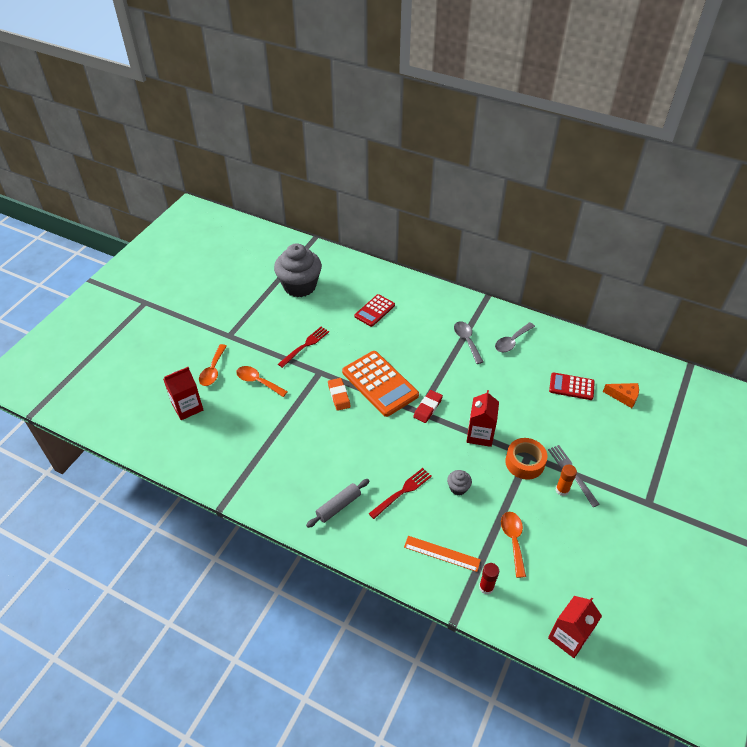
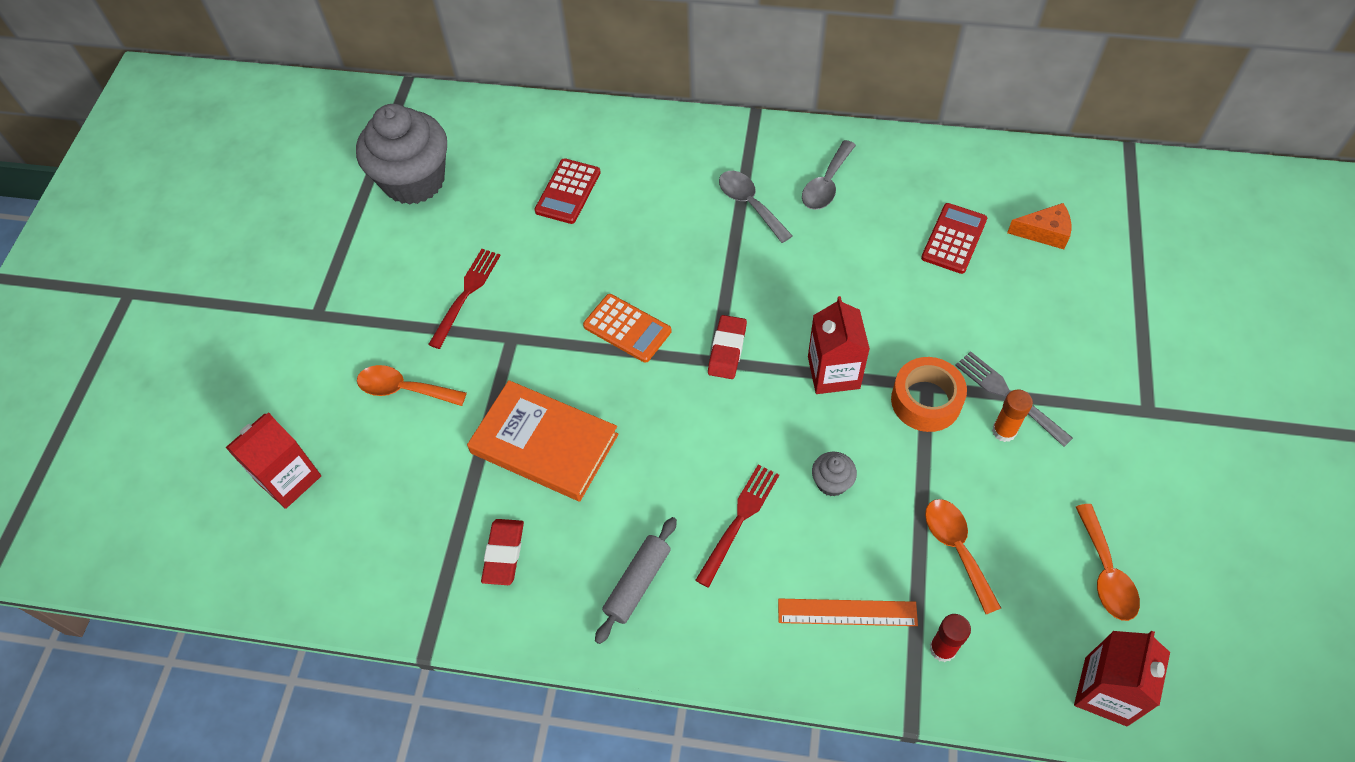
camera: 15 degrees left, 10 degrees up
orange spoon [199,344,227,386] -> orange spoon moved to [1076,504,1140,621]
orange eraser [328,378,351,411] -> none
orange calculator [342,351,419,417] -> orange calculator [583,294,671,363], size x0.58
red calculator [549,372,595,400] -> red calculator turned 120 degrees clockwise [921,203,987,274]
none -> orange book [467,380,618,501]
none -> red eraser [481,519,524,585]

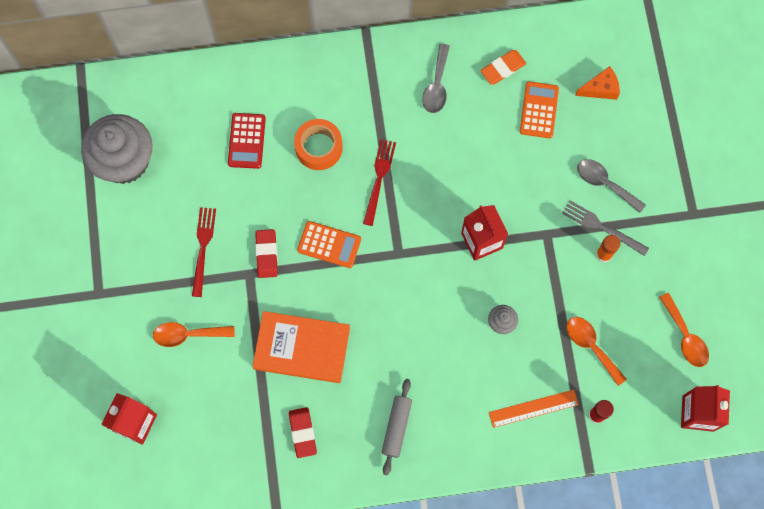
camera: 20 degrees left, 15 degrees up
red fork [695,464,779,588] -> red fork moved to [363,139,396,226]
red eraser [708,315,747,379] -> red eraser moved to [255,229,278,278]
grey spoon [719,171,793,243] -> grey spoon moved to [577,159,646,213]
orange tape [891,357,967,432] -> orange tape moved to [294,119,343,170]
red calculator [921,203,987,274] -> orange calculator [520,81,559,138]
none -> orange eraser [480,50,526,85]

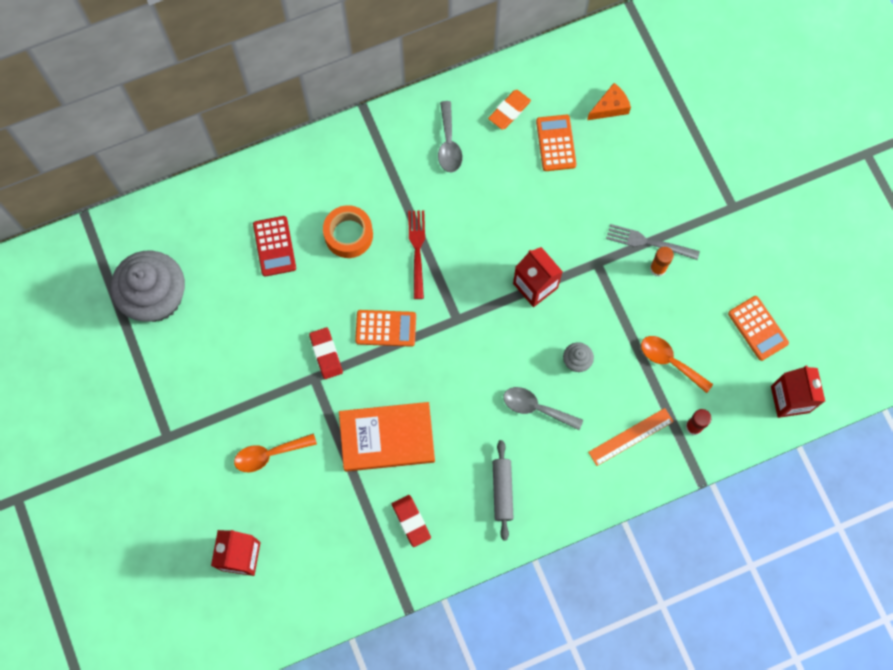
camera: 15 degrees left, 0 degrees up
red fork [192,207,216,297] -> none
grey spoon [577,159,646,213] -> grey spoon moved to [503,387,583,430]
orange spoon [659,293,709,367] -> orange calculator [728,296,789,361]

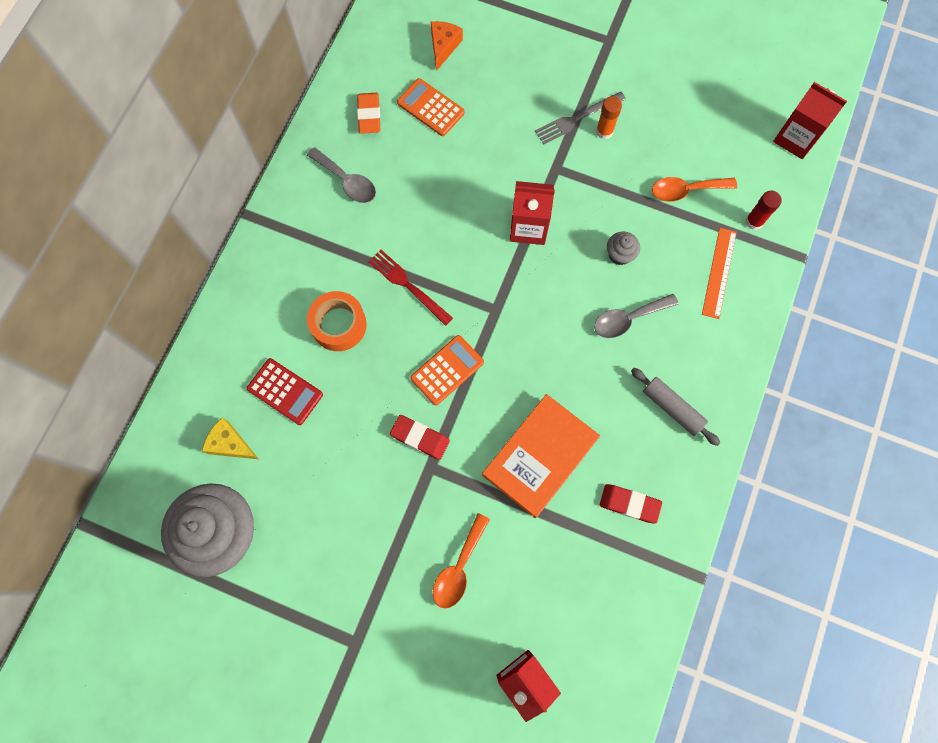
camera: 45 degrees left, 0 degrees up
orange calculator [728,296,789,361] -> none
none -> yellow cheese [202,417,259,459]

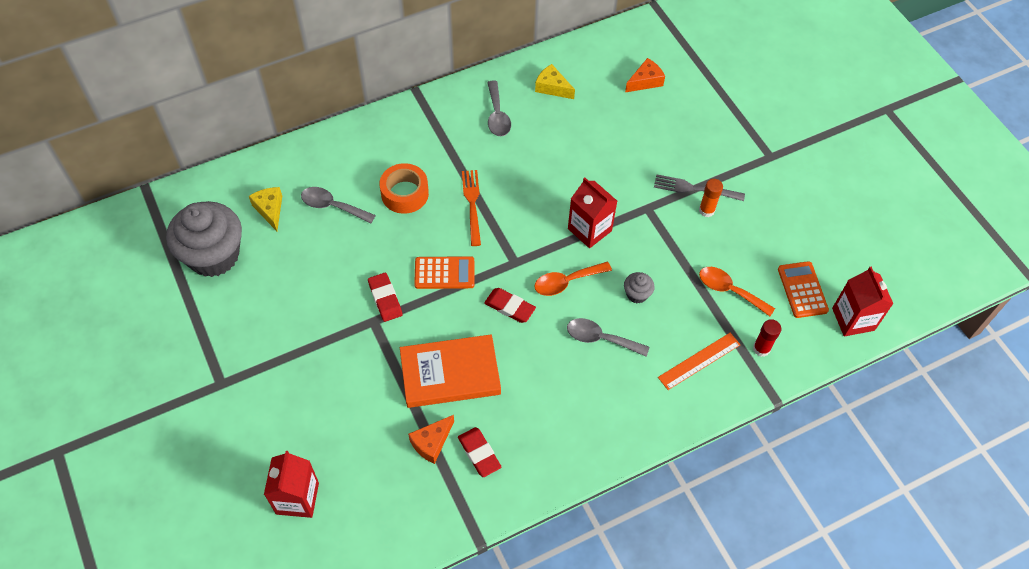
camera: 40 degrees right, 15 degrees down
red calculator [247,358,323,425] -> grey spoon [301,187,376,224]
orange eraser [357,93,380,134] -> yellow cheese [535,64,575,99]
red fork [368,250,453,326] -> orange fork [462,170,481,246]
orange calculator [397,78,465,136] -> orange calculator moved to [778,261,829,318]
orange spoon [433,513,490,609] -> orange spoon moved to [534,262,612,296]
grey rolling pin [631,368,720,446] -> none
none -> orange cheese [408,415,454,464]
none -> red eraser [484,288,536,323]

